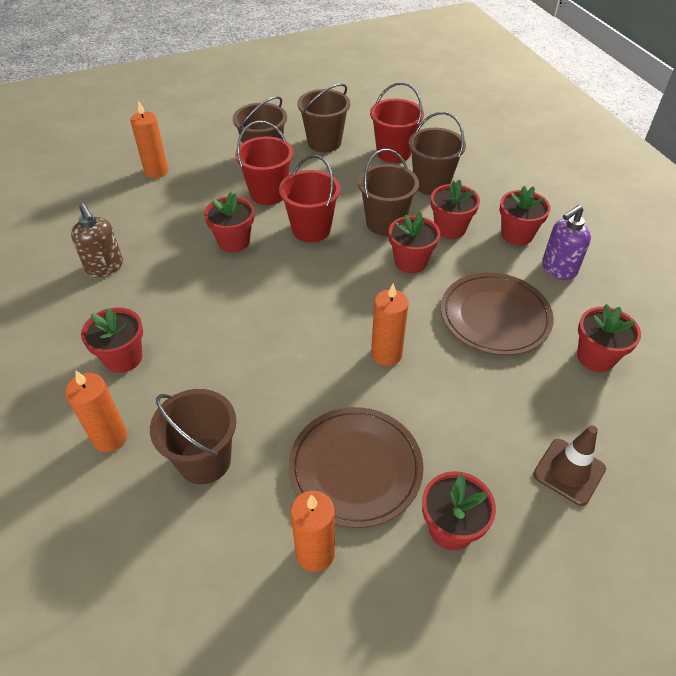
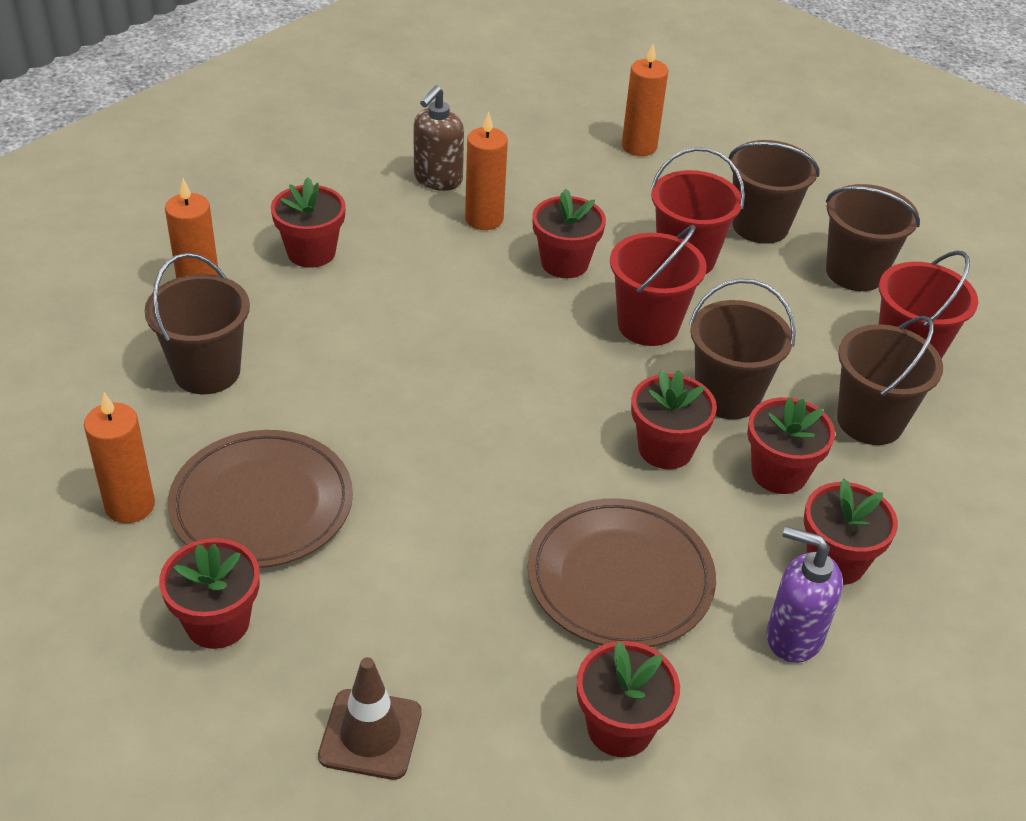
camera: 60 degrees right, 5 degrees down
orange candle [371,283,409,366] -> orange candle moved to [465,112,508,230]

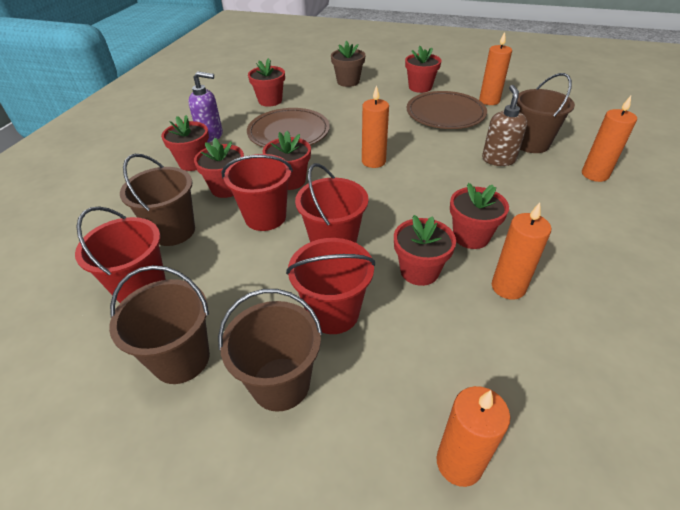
camera: 160 degrees right, 0 degrees up
red flower pot [271,177,346,268] -> red flower pot moved to [450,183,509,249]
brown traffic cone [318,657,422,780] -> brown flower pot [331,41,365,87]
brown soap dispenser [414,86,464,191] -> brown soap dispenser moved to [482,85,527,166]
brown bucket [689,279,796,419] -> red bucket [221,154,293,231]
none -> orange candle [362,85,389,168]

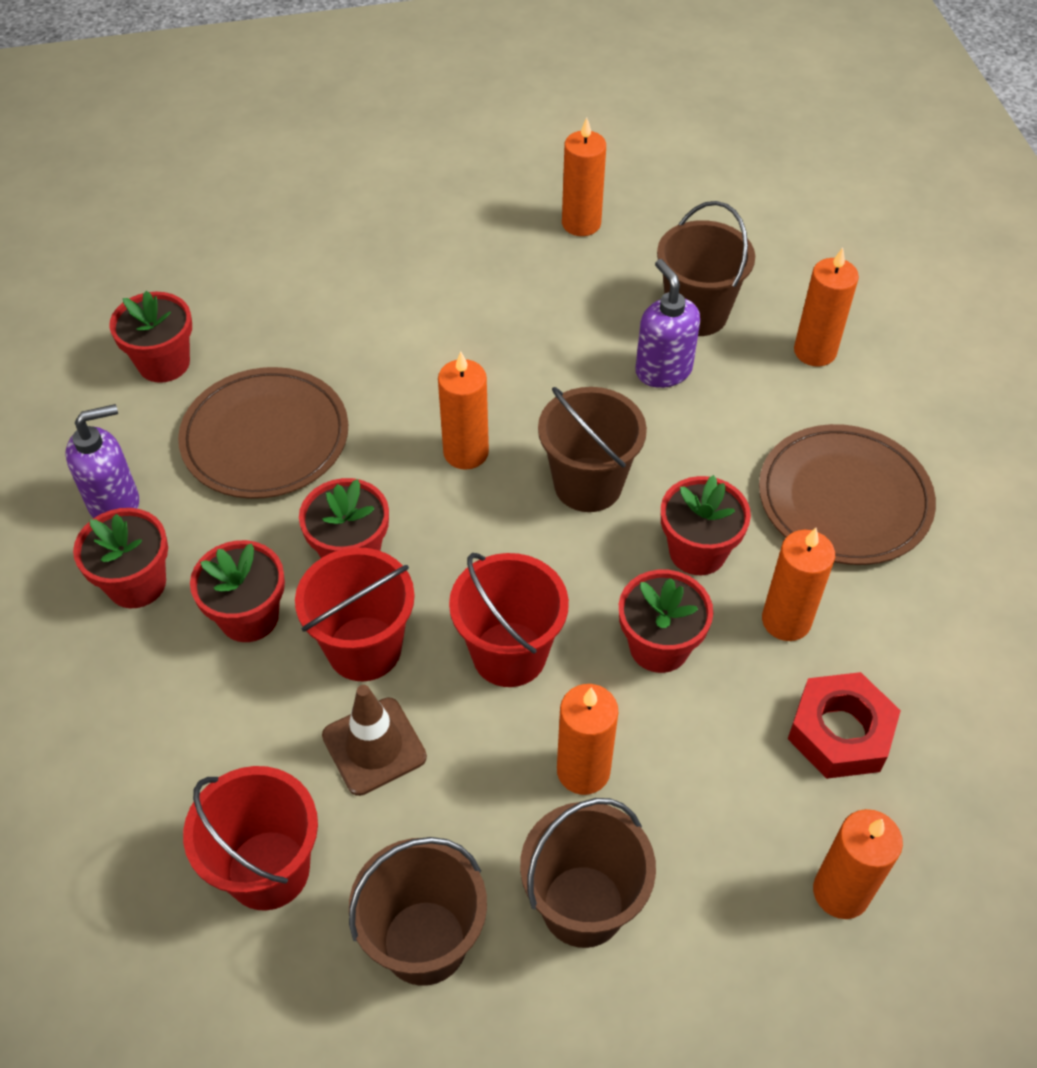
camera: 30 degrees left, 10 degrees up
brown bucket [120,154,195,246] -> brown bucket moved to [538,387,647,512]
red bucket [286,238,375,334] -> orange candle [557,684,618,795]
brown flower pot [331,41,365,87] -> none
red flower pot [405,46,441,93] -> none
brown plate [407,91,487,129] -> brown plate moved to [759,424,936,565]
brown soap dispenser [482,85,527,166] -> purple soap dispenser [635,259,700,388]
none -> brown traffic cone [322,685,427,796]
none -> red nut [788,672,901,779]

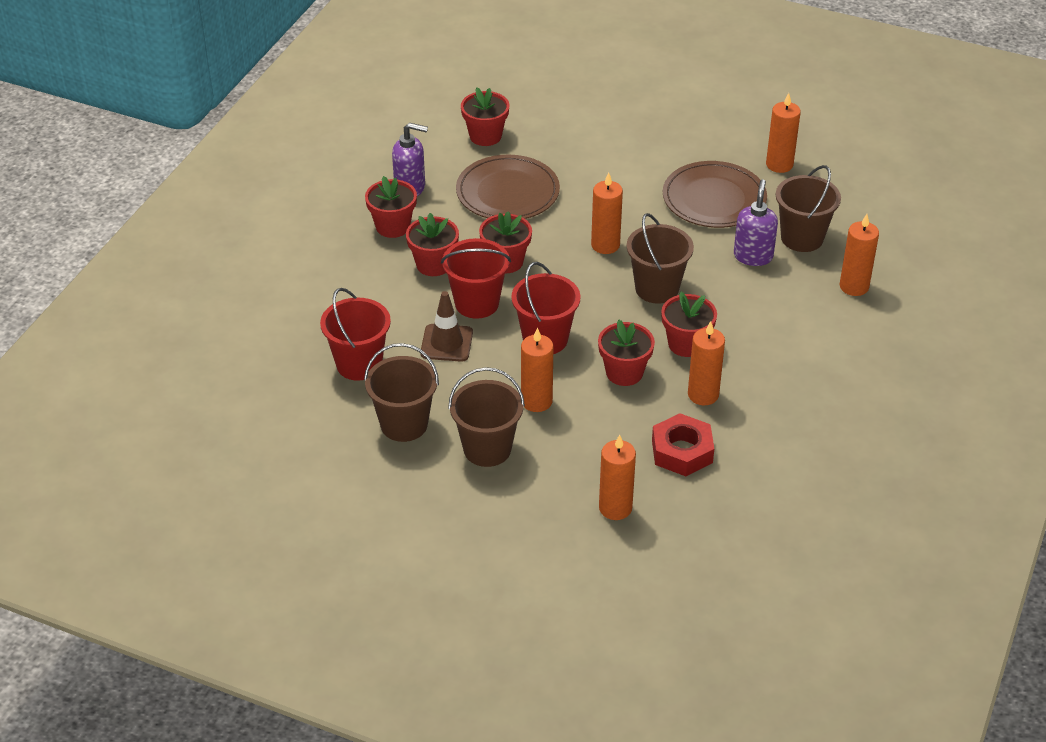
camera: 35 degrees right, 10 degrees down
brown plate [759,424,936,565] -> brown plate moved to [663,161,767,228]

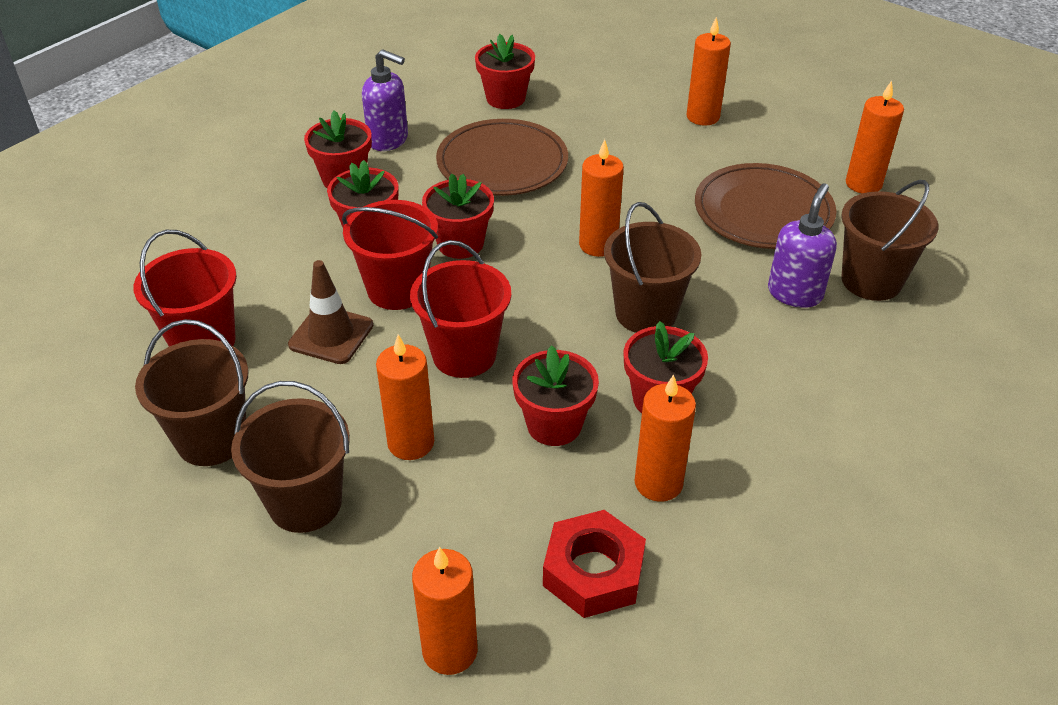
camera: 15 degrees right, 0 degrees up
orange candle [840,214,879,296] -> orange candle moved to [687,17,731,126]

